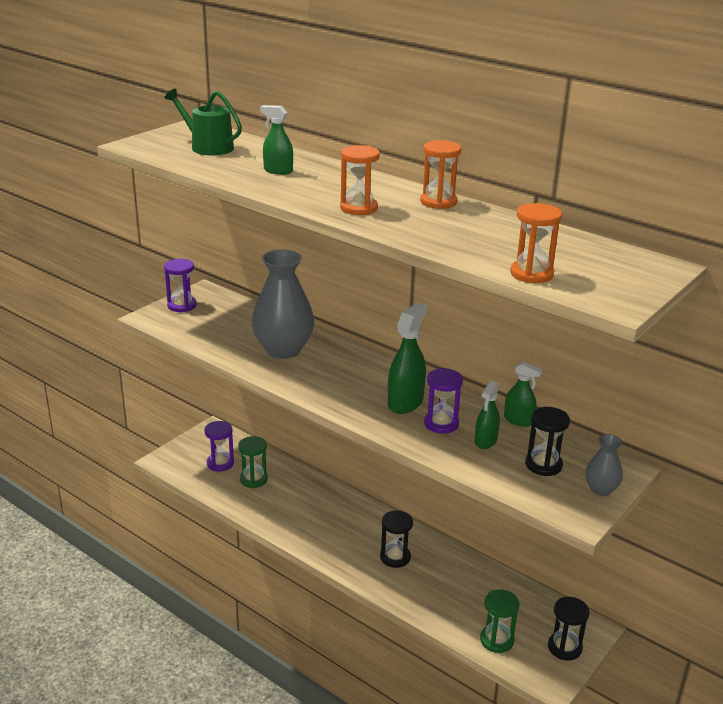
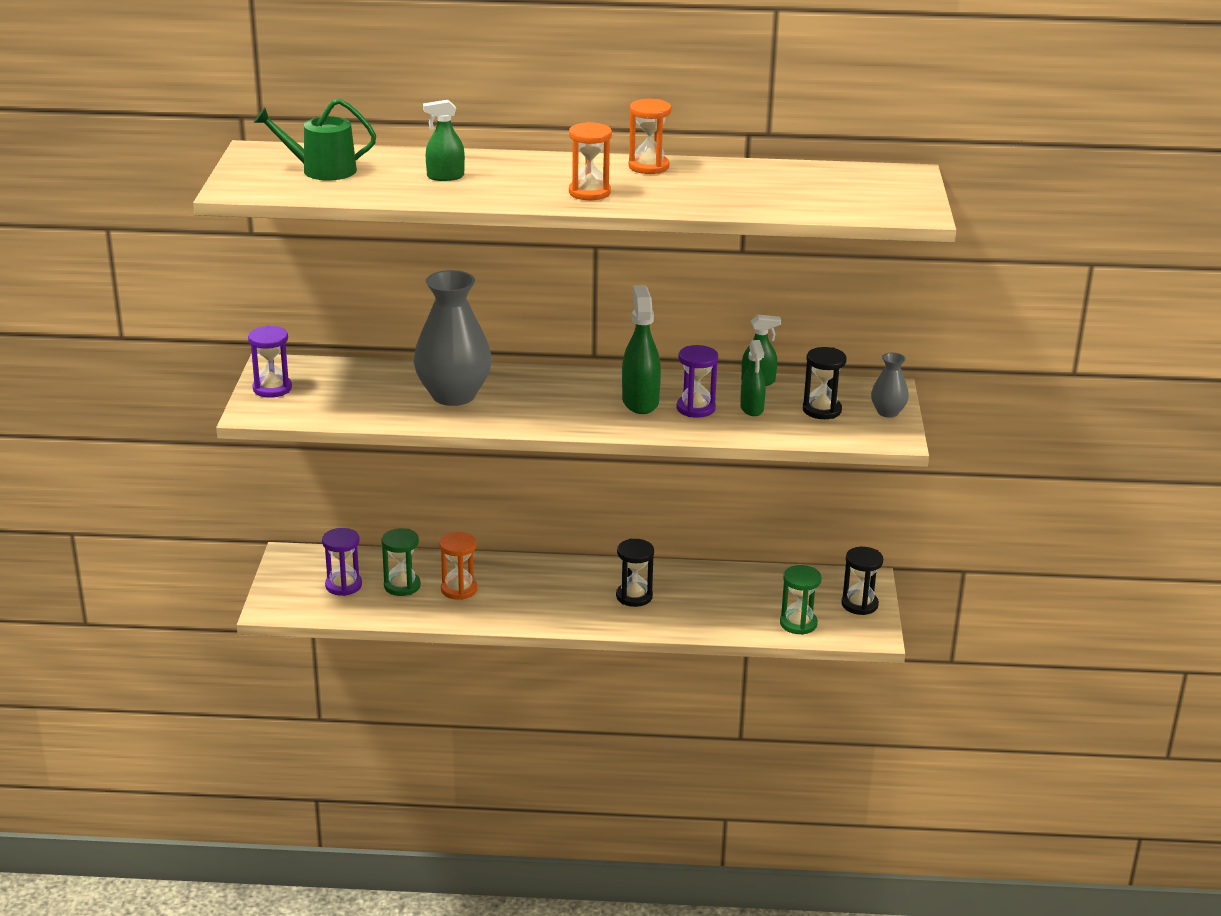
camera: 35 degrees left, 0 degrees up
orange hourglass [510,203,562,283] -> orange hourglass moved to [439,532,477,600]

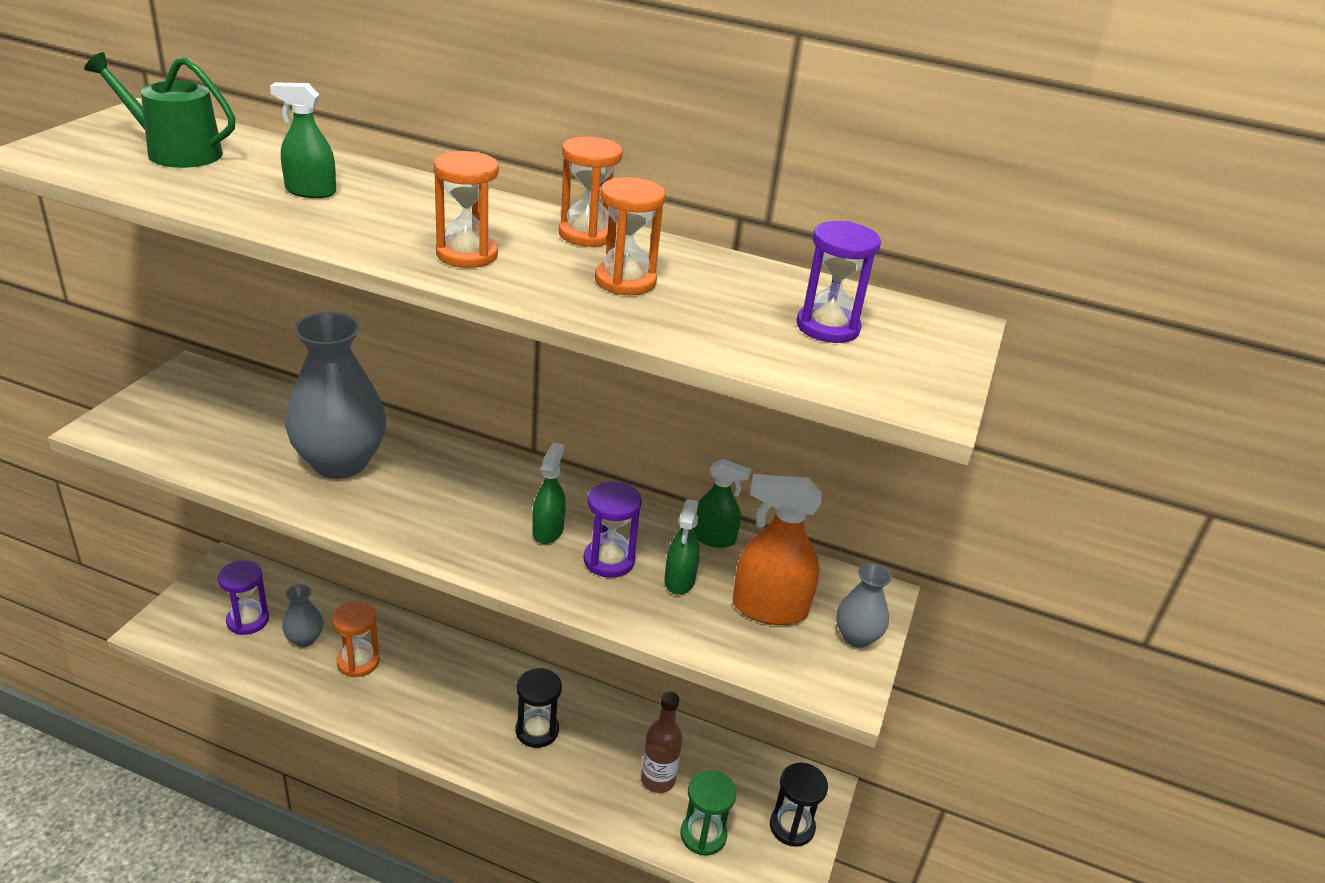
camera: 15 degrees right, 5 degrees up
purple hourglass [248,326,292,398] -> purple hourglass moved to [797,221,881,343]
green hourglass [381,528,421,596] -> grey vase [282,584,323,647]
green spray bottle [622,285,661,414] -> green spray bottle [532,442,566,544], size x0.62
black hourglass [803,347,847,419] -> orange spray bottle [733,474,821,625]
none -> orange hourglass [595,177,666,295]
none -> brown bottle [641,692,682,793]

